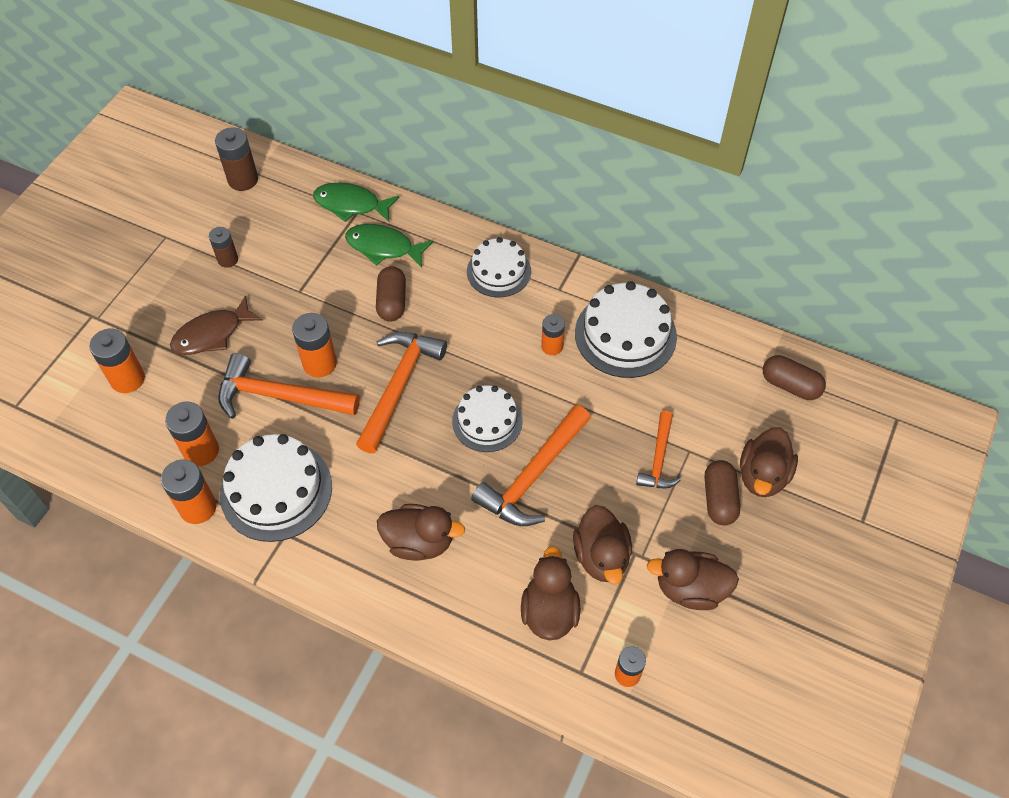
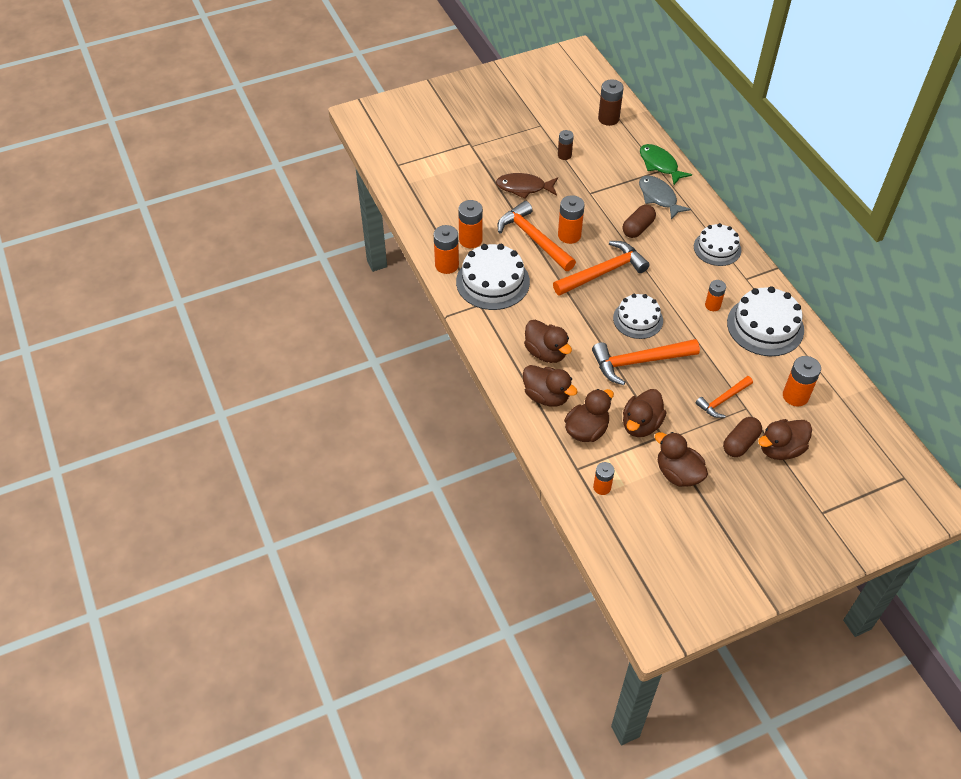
camera: 40 degrees right, 5 degrees down
orange battery [89,329,145,393] -> orange battery moved to [783,356,821,407]
green fish [345,224,434,268] -> grey fish [639,175,691,220]
brown capsule [763,355,826,400] -> none
none -> brown duck [523,365,578,406]

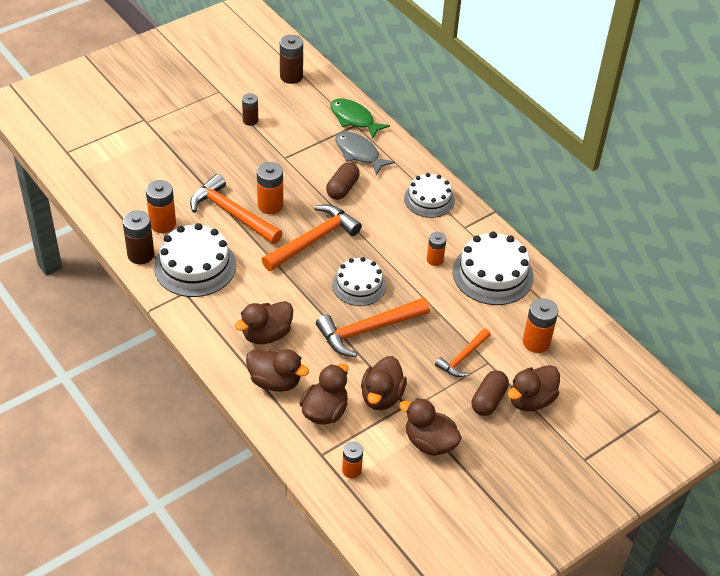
camera: 15 degrees left, 5 degrees down
orange battery [434,225,459,274] -> brown battery [123,210,154,264]
brown fish [496,173,558,199] -> none
brown duck [524,320,572,363] -> brown duck turned 105 degrees clockwise [235,301,293,344]

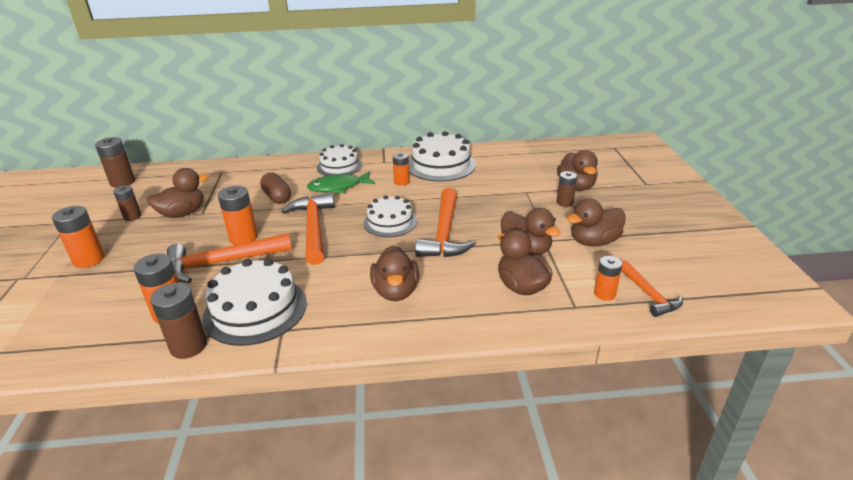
camera: 55 degrees left, 15 degrees down
brown duck [246,349,309,392] -> brown duck moved to [146,168,208,218]
green fish [330,98,390,139] -> green fish moved to [307,171,376,193]
grey fish [335,132,395,175] -> none
orange hammer [435,328,491,377] -> orange hammer moved to [621,260,683,317]
brown capsule [472,370,509,416] -> brown battery [557,171,577,207]
orange battery [523,298,558,353] -> orange battery moved to [52,206,105,268]

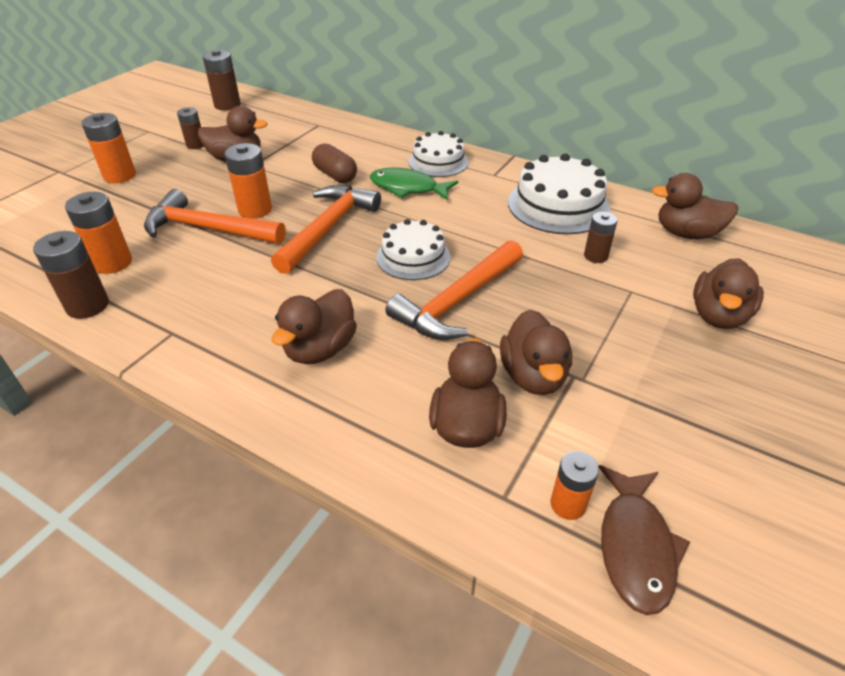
camera: 35 degrees right, 10 degrees up
white cake [203,258,307,346] -> none
brown capsule [260,173,291,204] -> brown capsule turned 45 degrees counterclockwise [312,143,357,183]
orange battery [393,152,410,186] -> none
brown battery [557,171,577,207] -> brown battery moved to [584,212,618,263]
brown duck [567,198,626,247] -> brown duck moved to [651,173,738,239]
orange hammer [621,260,683,317] -> brown fish [599,465,690,615]

